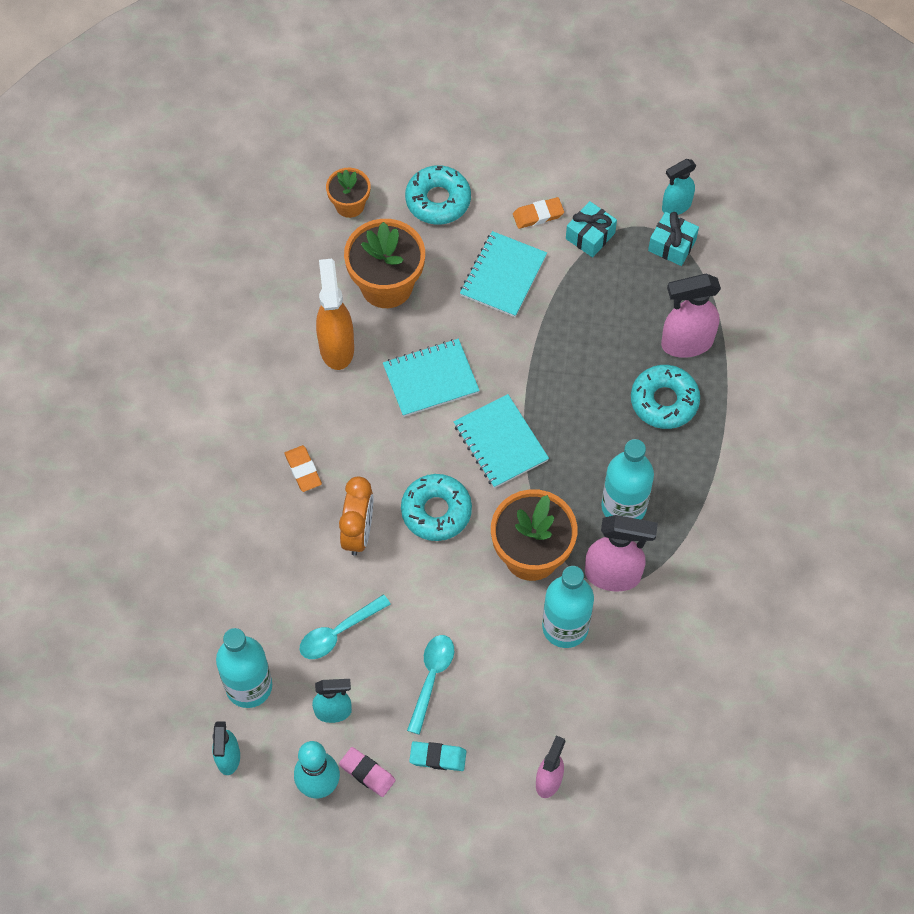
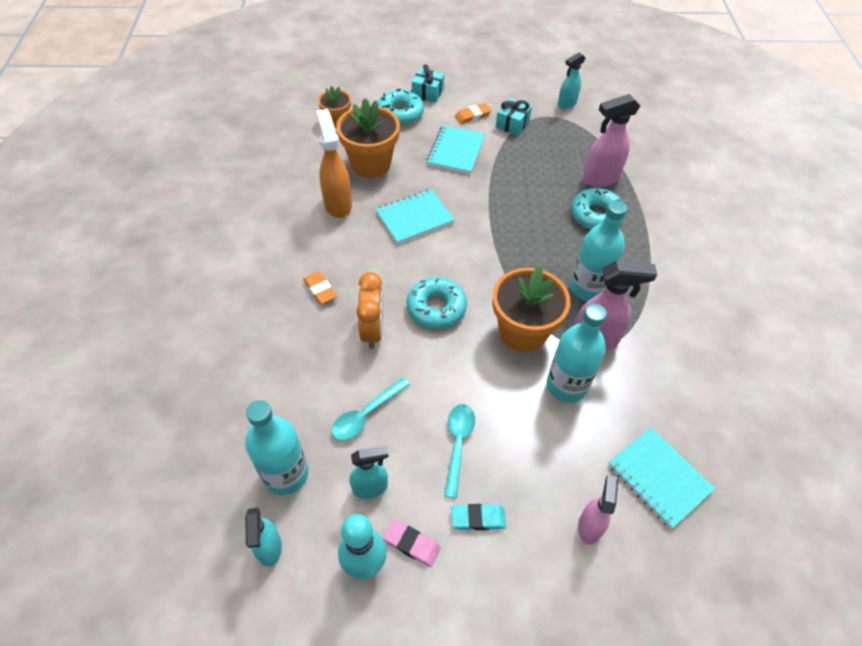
camera: 10 degrees left, 10 degrees down
turquoise notebook [454,394,549,488] -> turquoise notebook moved to [608,428,715,529]
turquoise gift [648,212,699,266] -> turquoise gift moved to [412,64,444,103]

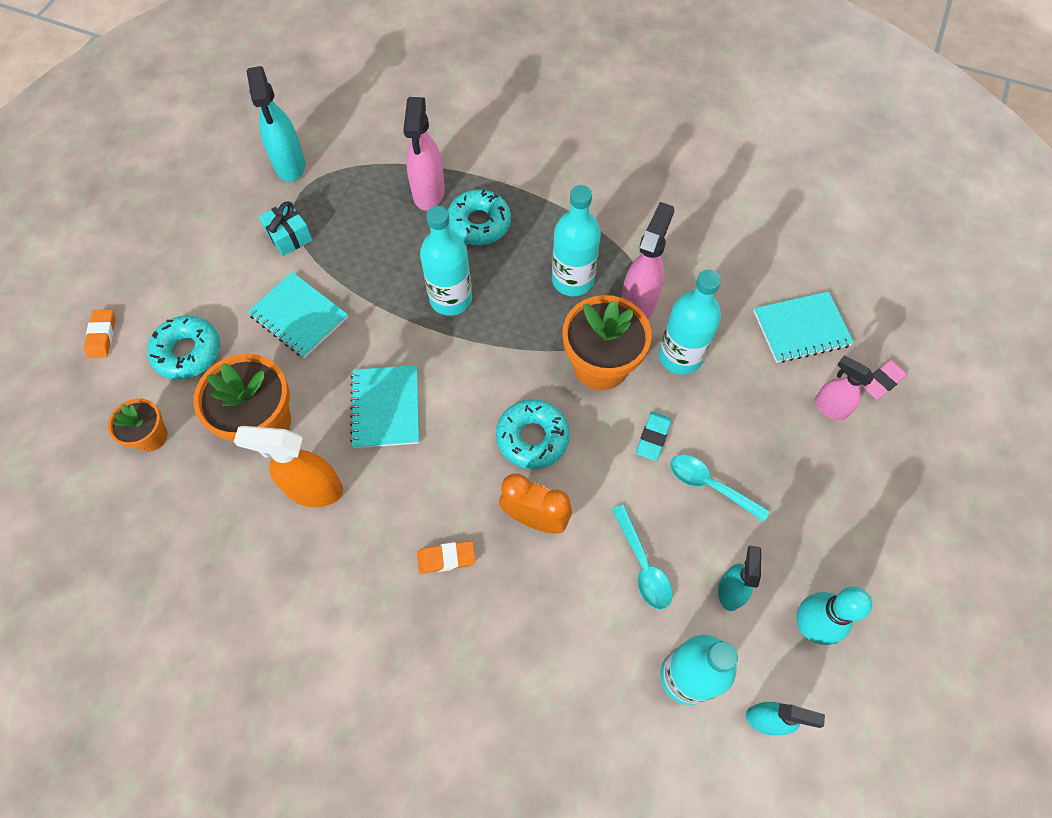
camera: 65 degrees left, 10 degrees up
pink eraser [383,519,441,567] -> pink eraser moved to [861,360,907,400]
turquoise gift [412,64,444,103] -> none
turquoise eraser [451,504,506,530] -> turquoise eraser moved to [636,412,672,461]
orange eraser [455,103,492,124] -> orange eraser moved to [84,309,115,358]
turquoise spray bottle [558,53,585,109] -> turquoise spray bottle [247,66,305,182], size x1.58
none -> turquoise bottle [420,206,472,316]

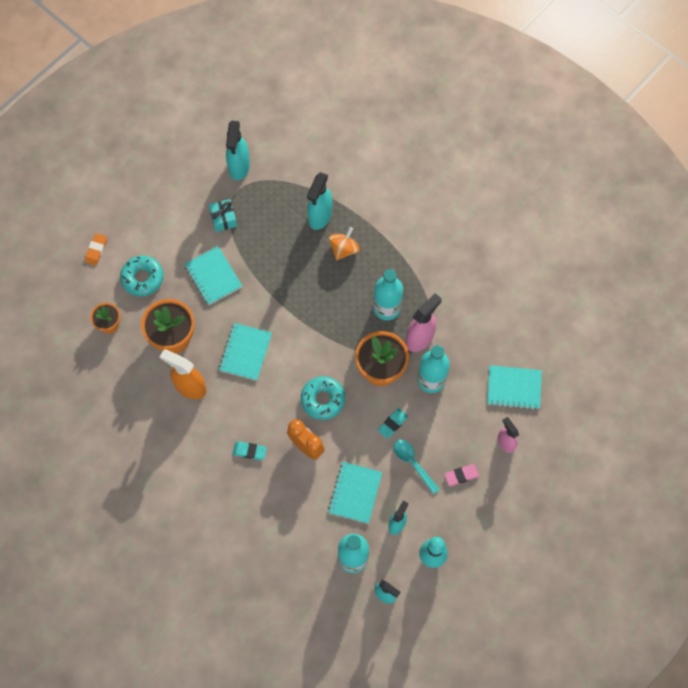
camera: 20 degrees right, 5 degrees up
pink spray bottle [403,97,445,211] -> turquoise spray bottle [307,172,332,230]
orange eraser [417,541,476,574] -> turquoise eraser [232,442,267,460]
turquoise bottle [420,206,472,316] -> none
turquoise donut [448,189,511,245] -> orange spinning top [329,227,359,260]
turquoise spoon [612,505,673,610] -> turquoise notebook [328,462,382,524]
pink eraser [861,360,907,400] -> pink eraser moved to [444,464,479,486]

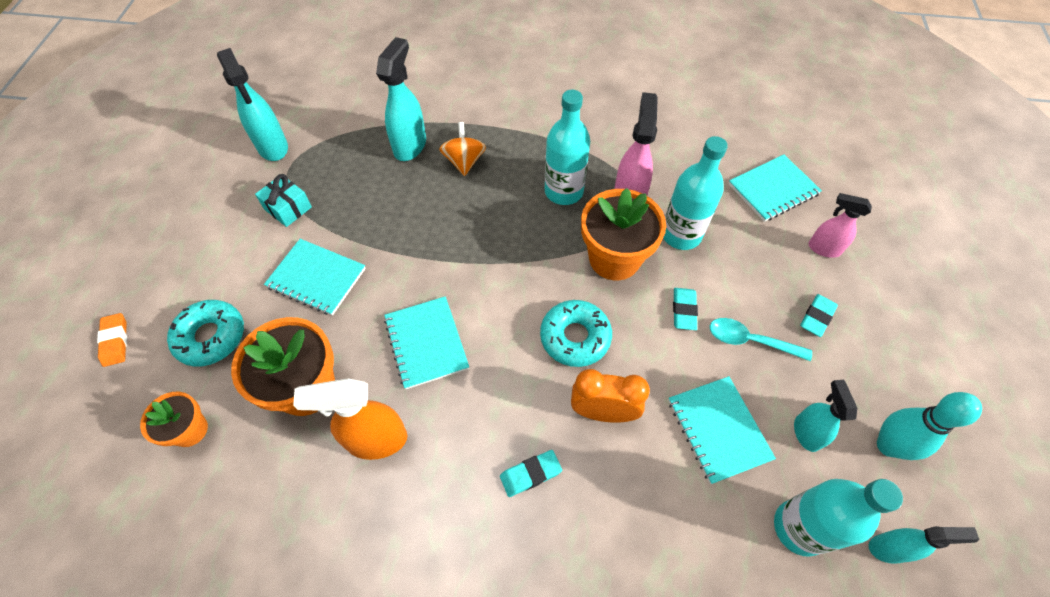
camera: 35 degrees left, 10 degrees down
turquoise spray bottle [307,172,332,230] -> turquoise spray bottle turned 150 degrees counterclockwise [376,37,426,161]
pink eraser [444,464,479,486] -> turquoise eraser [800,294,838,337]

